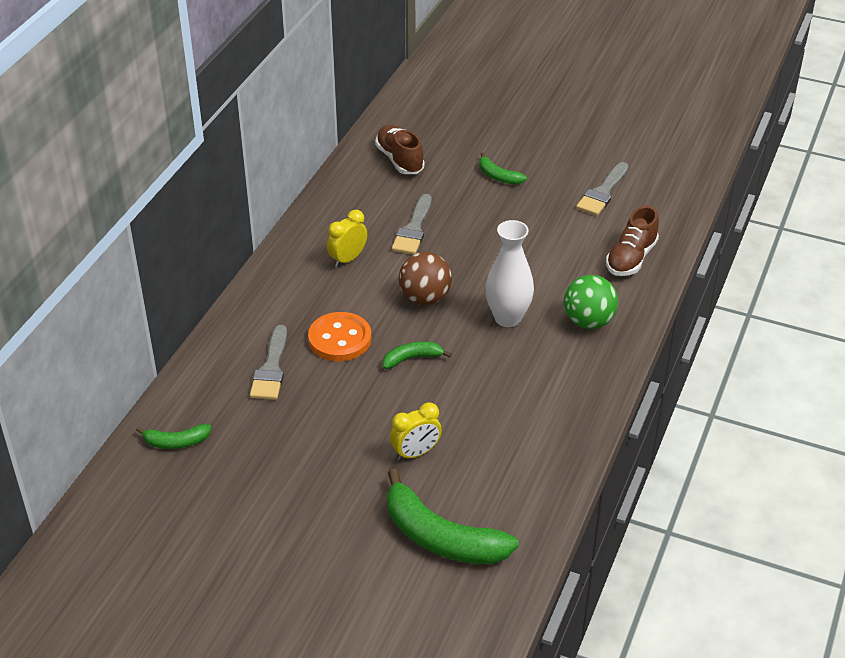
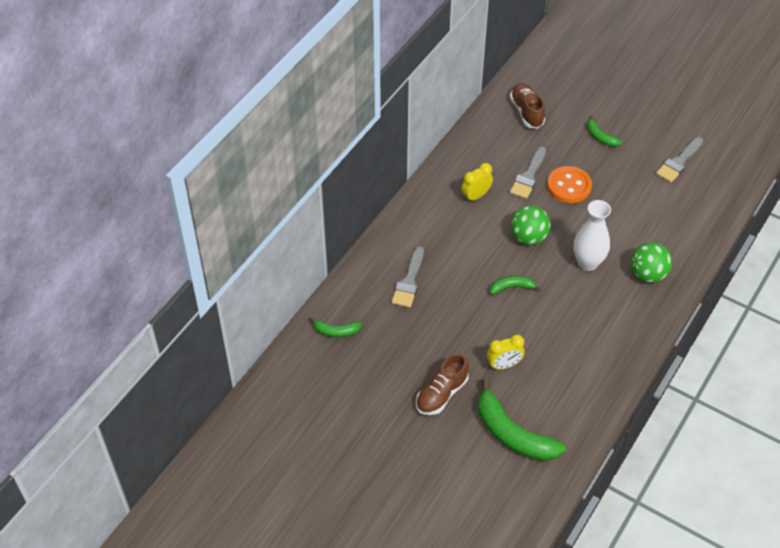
camera: 10 degrees right, 10 degrees up
orange button [308,312,371,361] -> orange button moved to [547,166,592,203]
brown ball [399,252,452,305] -> green ball [511,206,551,245]
brown shoe [606,206,659,276] -> brown shoe moved to [416,354,469,415]

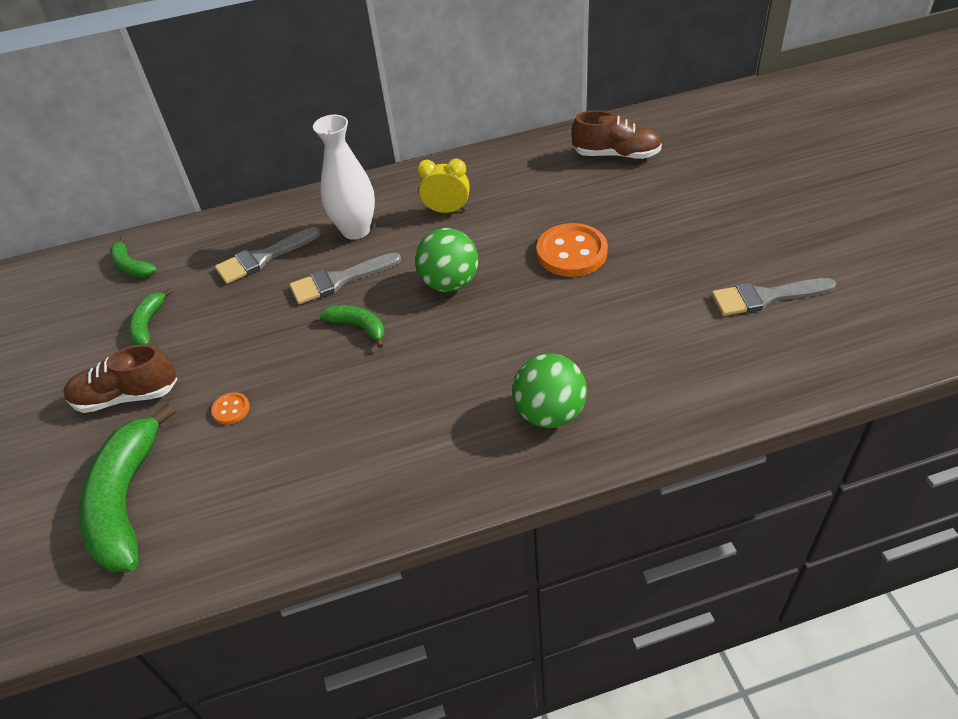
camera: 45 degrees right, 5 degrees down
yellow clock [487,335,524,370] -> orange button [211,392,250,425]
brown shoe [510,83,545,129] -> brown shoe turned 75 degrees clockwise [571,110,662,159]
grey brush [510,147,546,199] -> grey brush moved to [290,253,401,304]
white vase [574,200,611,271] -> white vase moved to [313,115,375,240]
green banana [587,115,622,147] -> green banana moved to [129,288,173,345]

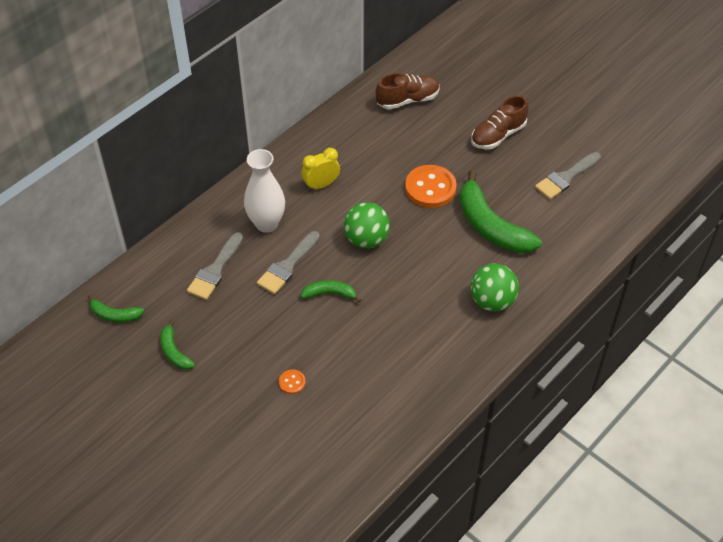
camera: 35 degrees left, 5 degrees up
brown shoe [64,344,177,413] -> brown shoe moved to [471,95,529,149]
green banana [78,403,176,573] -> green banana moved to [459,170,542,253]

